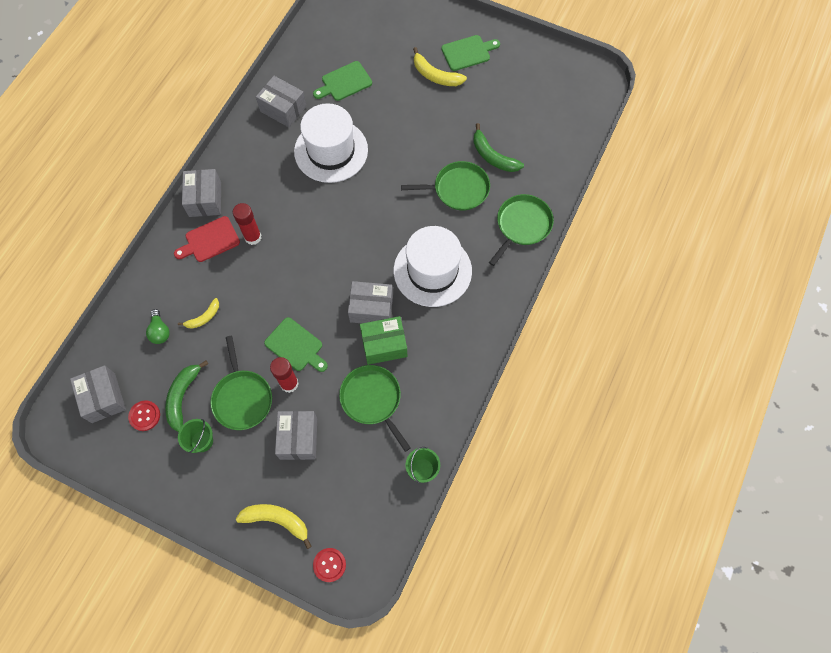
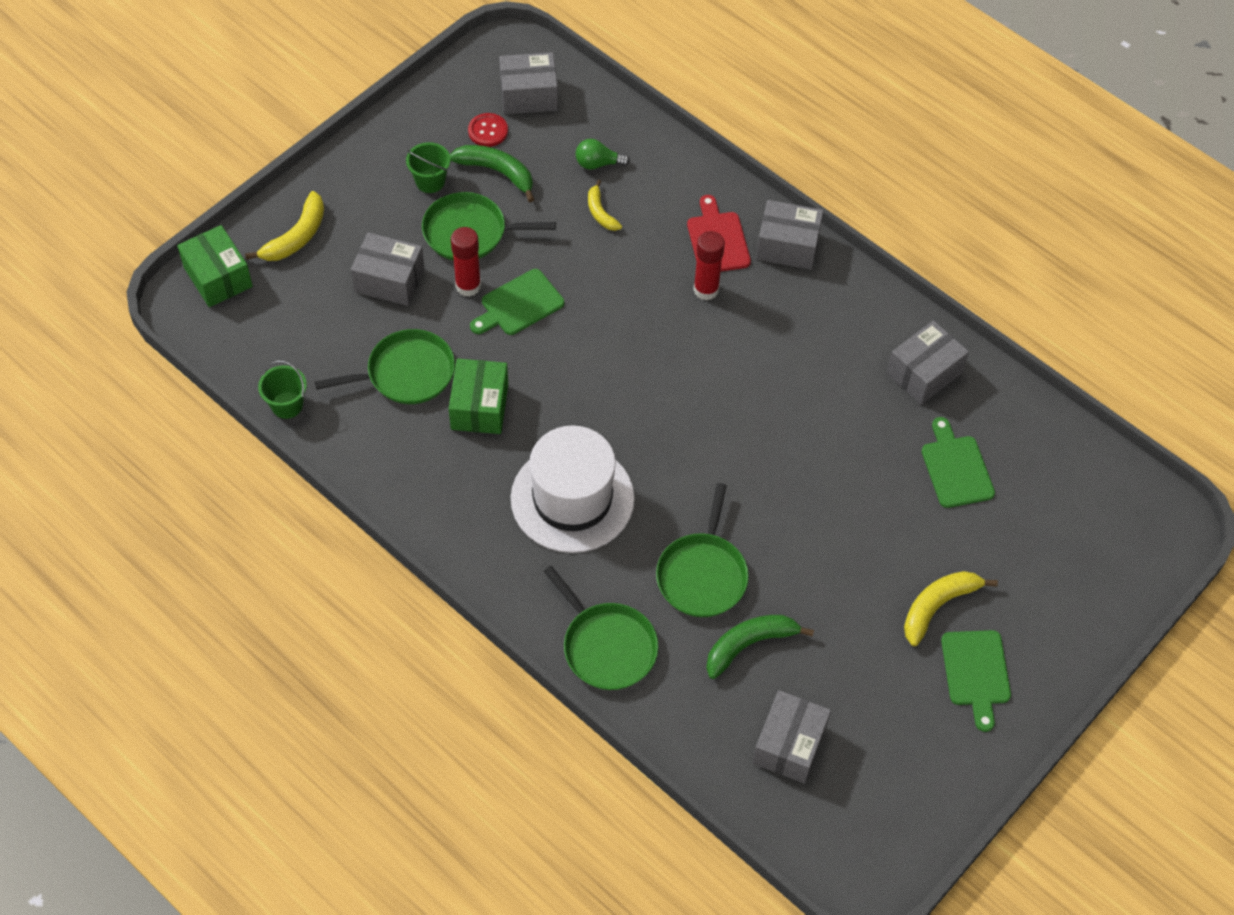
camera: 105 degrees right, 10 degrees down
white hat [294,103,368,183] -> none
red button [313,548,346,582] -> green box [177,225,253,307]
grey box [348,281,393,323] -> grey box moved to [752,690,831,784]

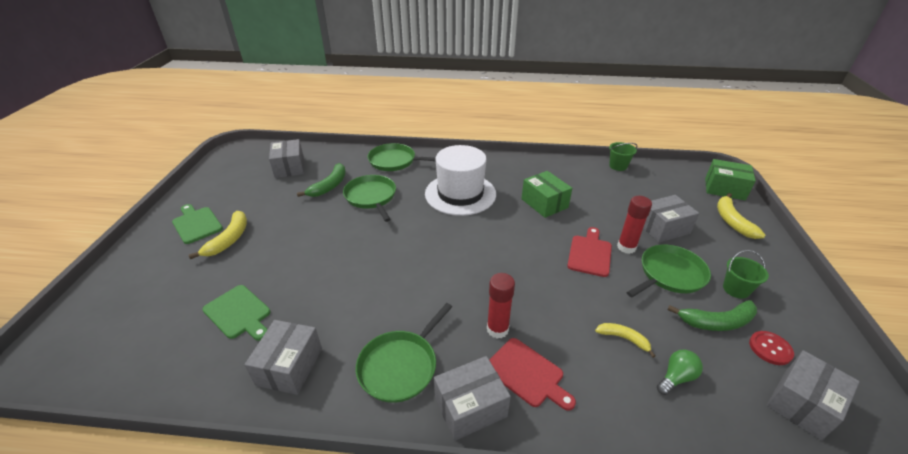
camera: 145 degrees right, 20 degrees down
green pan [315,329,455,404] -> green pan moved to [356,303,452,403]
green cutting board [470,269,564,335] -> red cutting board [567,227,612,277]

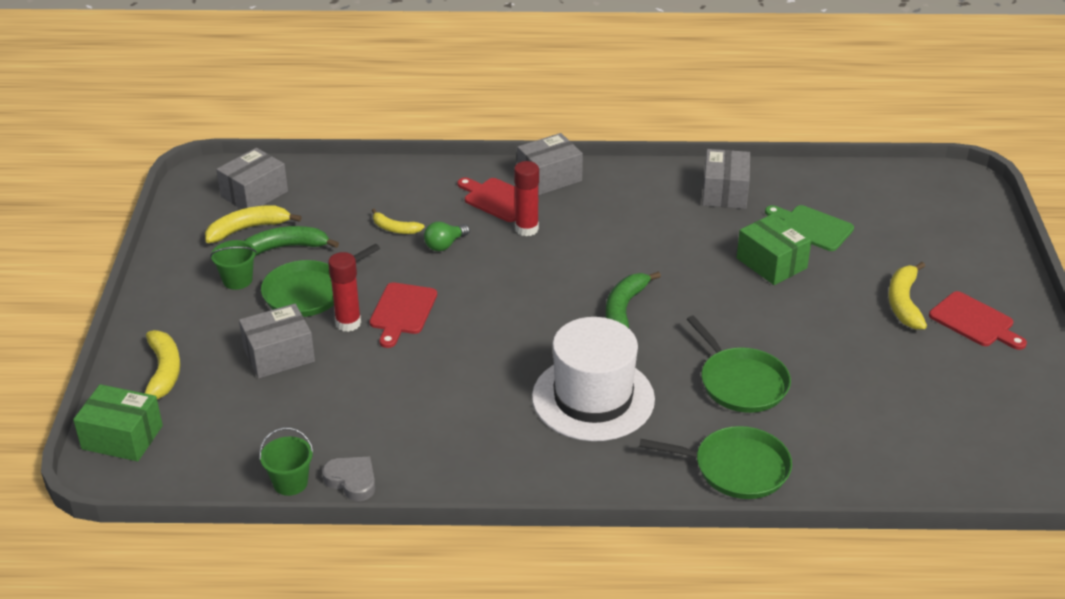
camera: 175 degrees right, 0 degrees up
green cutting board [172,204,223,244] -> red cutting board [929,291,1027,350]
grey box [269,139,304,178] -> none
green banana [297,163,346,197] -> green banana moved to [606,271,661,328]
green pan [356,303,452,403] -> none
green box [522,171,572,218] -> green box moved to [737,214,812,285]
green light bulb [657,350,703,395] -> green light bulb moved to [424,222,470,251]
red button [749,331,794,365] -> yellow banana [205,205,302,243]
none -> grey heart [322,456,375,501]

